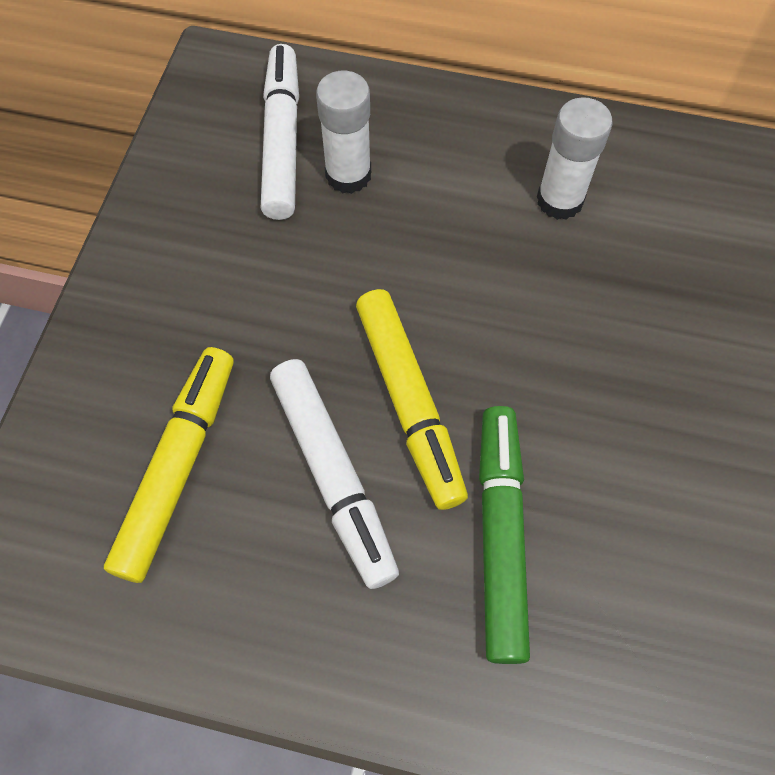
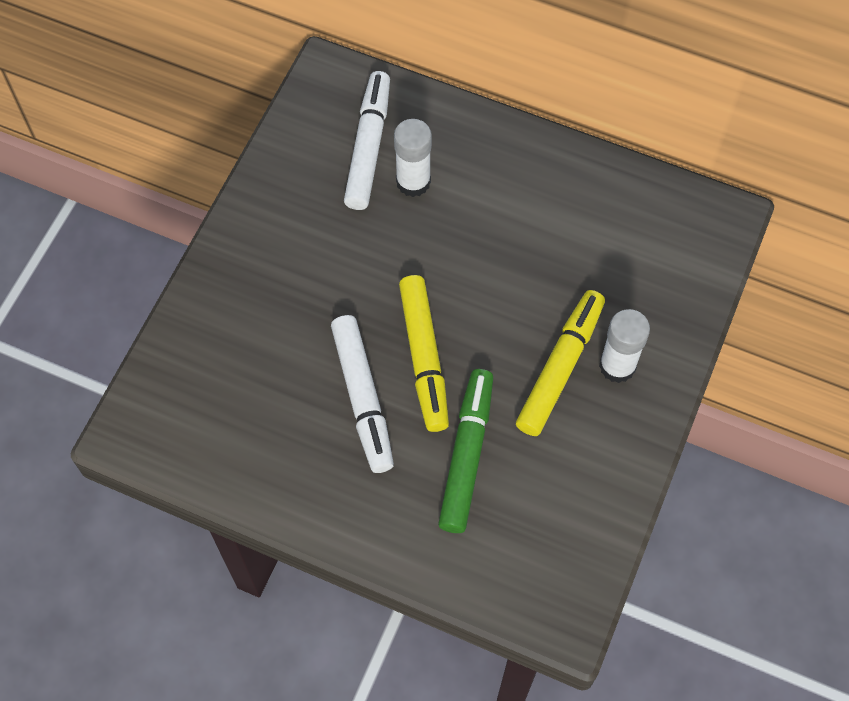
camera: 10 degrees right, 0 degrees up
yellow marker [104,347,233,583] -> yellow marker moved to [516,290,605,436]
white glue stick [537,97,613,220] -> white glue stick moved to [599,309,650,383]

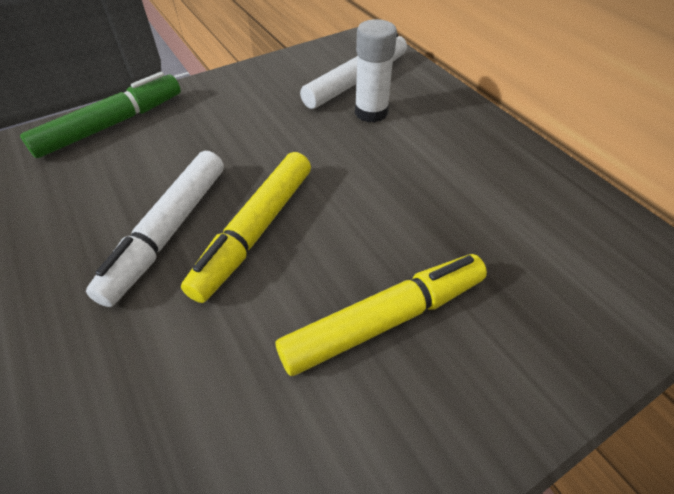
camera: 35 degrees right, 15 degrees down
green marker [438,369,493,533] -> green marker moved to [20,72,181,158]
white glue stick [599,309,650,383] -> none

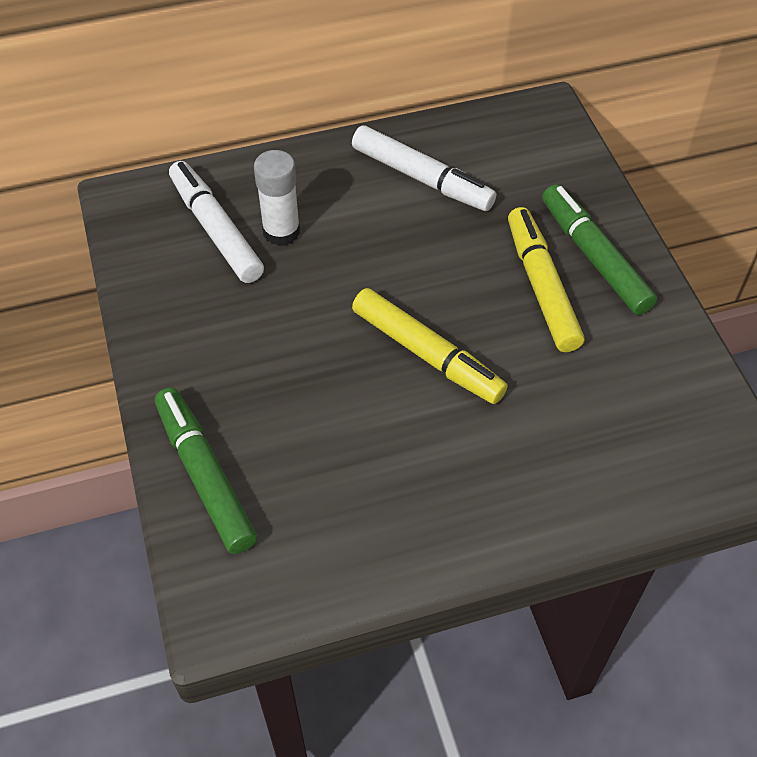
camera: 75 degrees left, 5 degrees up
white marker [86,151,224,307] -> white marker moved to [352,125,496,211]
none -> green marker [542,184,657,315]

